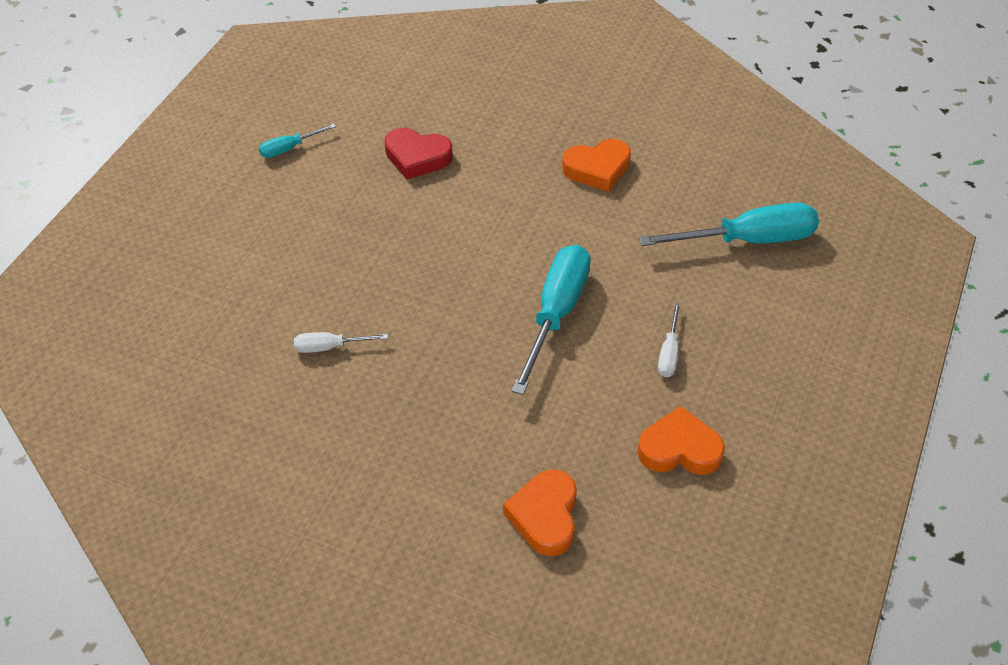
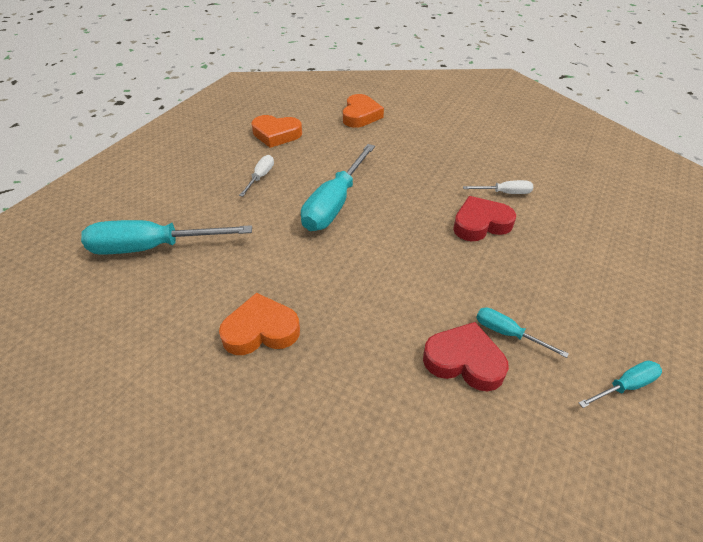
camera: 175 degrees left, 5 degrees down
none -> red heart [453,196,516,241]
none -> turquoise screwdriver [476,307,569,358]

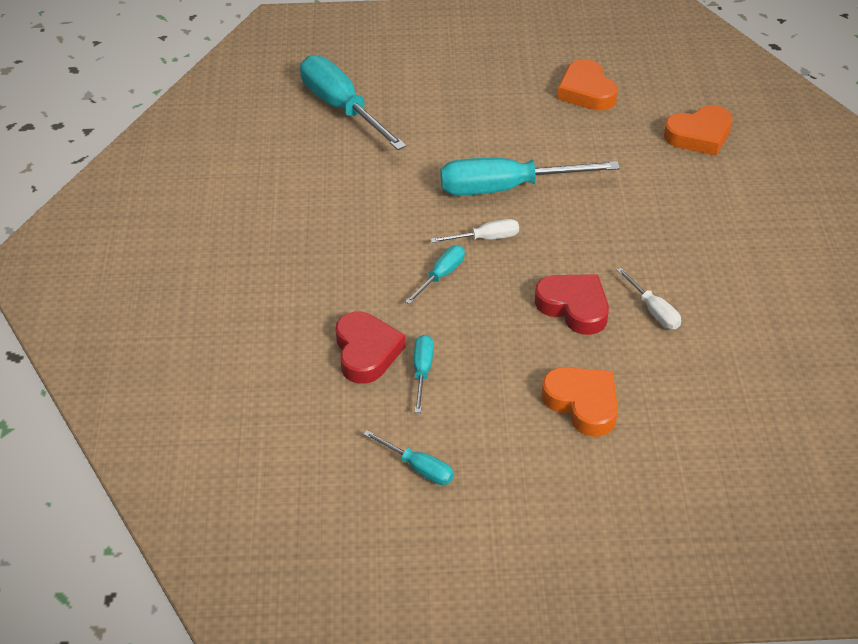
camera: 60 degrees right, 0 degrees up
orange heart [219,293,300,355] -> orange heart moved to [542,367,618,437]
white screwdriver [239,155,274,197] -> white screwdriver moved to [430,219,519,243]
none -> turquoise screwdriver [405,246,465,304]

